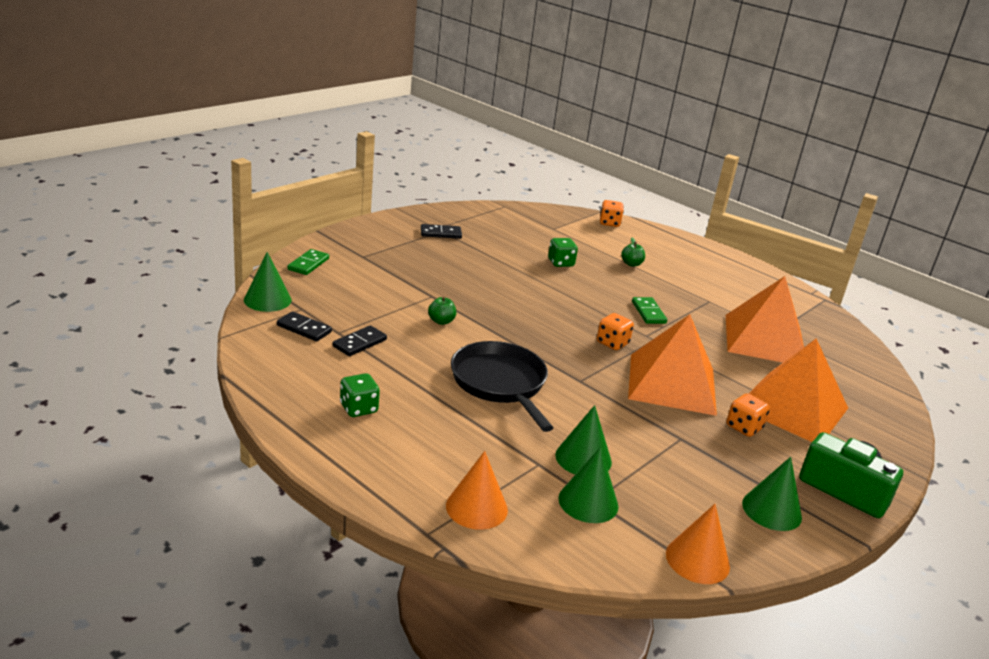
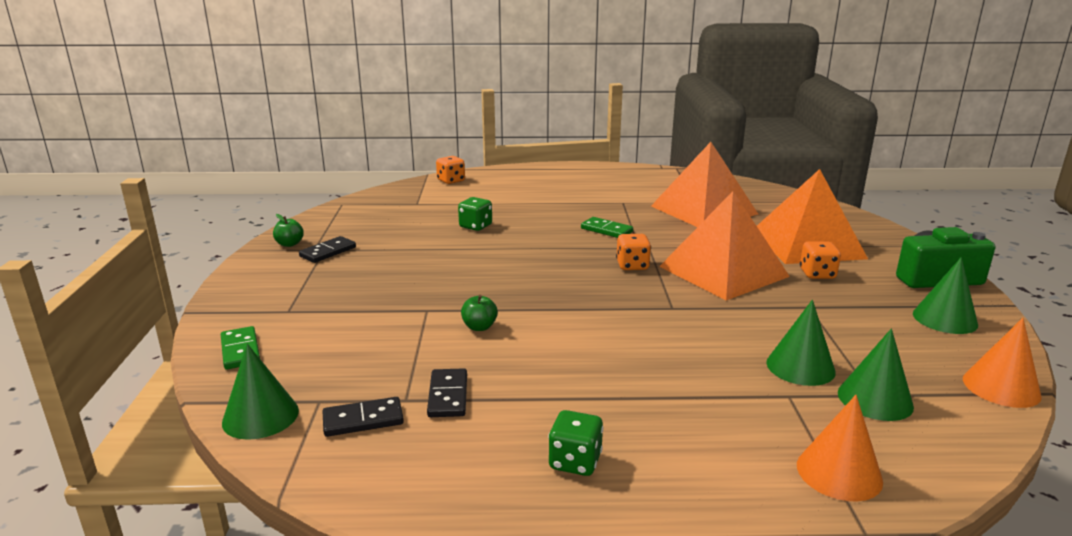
camera: 40 degrees left, 5 degrees down
black pan [451,341,553,432] -> none
green apple [621,238,645,267] -> green apple moved to [273,214,304,247]

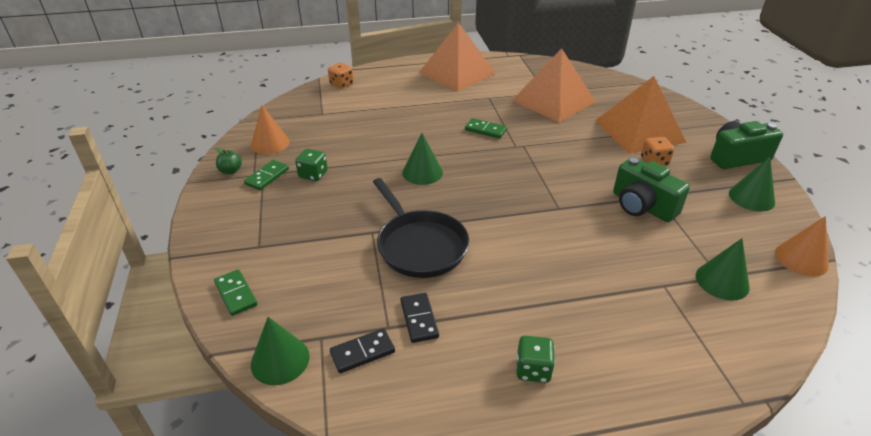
camera: 10 degrees left, 15 degrees up
black domino [299,236,356,263] -> green domino [244,160,289,190]
green dice [458,197,492,231] -> green dice moved to [295,149,328,181]
green apple [461,295,498,331] -> black pan [373,178,469,278]
orange dice [616,234,651,270] -> none
orange pyramid [659,191,790,300] -> orange pyramid moved to [419,23,495,91]
green cone [766,300,836,386] -> green cone moved to [402,133,443,185]
orange cone [797,395,883,502] -> orange cone moved to [251,105,290,154]
none -> green camera [613,157,690,222]

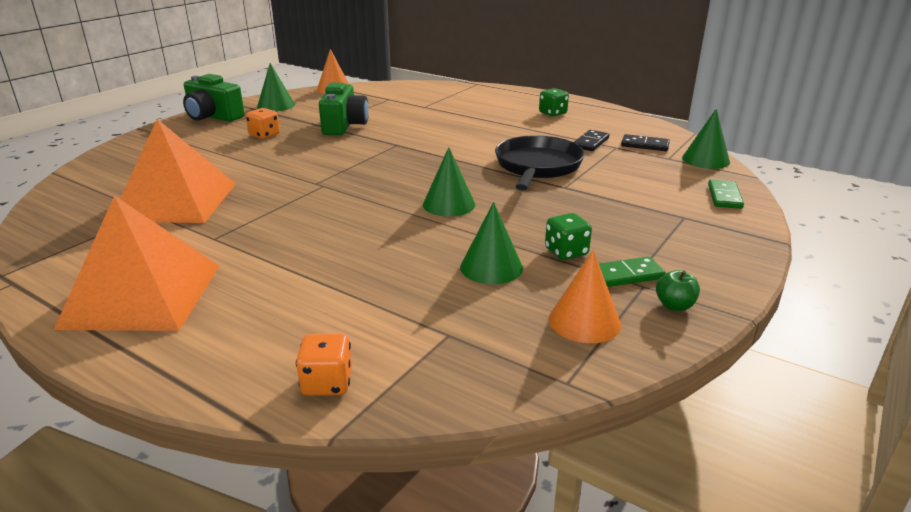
camera: 135 degrees left, 10 degrees down
green domino [465,118,507,139] -> none
orange pyramid [595,76,686,154] -> none
green cone [696,238,750,300] -> green cone moved to [460,202,523,284]

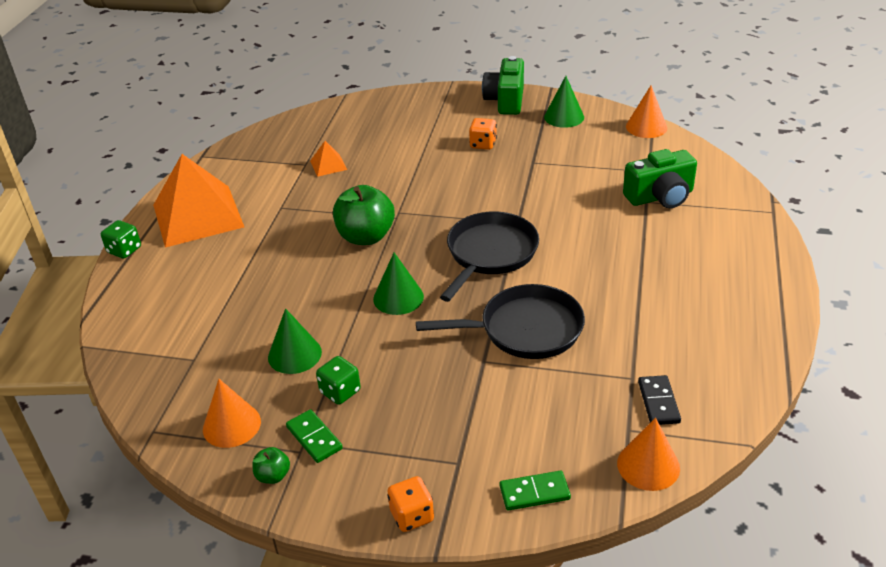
camera: 70 degrees right, 10 degrees up
orange pyramid [120,119,236,223] -> orange pyramid [310,141,347,177], size x0.42
orange dice [296,333,352,396] -> orange dice moved to [387,476,434,532]
green camera [319,83,369,135] -> green camera moved to [623,149,697,208]
green dice [539,88,569,117] -> green dice moved to [101,220,141,259]
black domino [573,130,609,151] -> none
green cone [682,109,730,169] -> orange cone [617,418,680,491]
none -> green apple [333,185,395,245]
none -> black pan [440,211,539,302]

